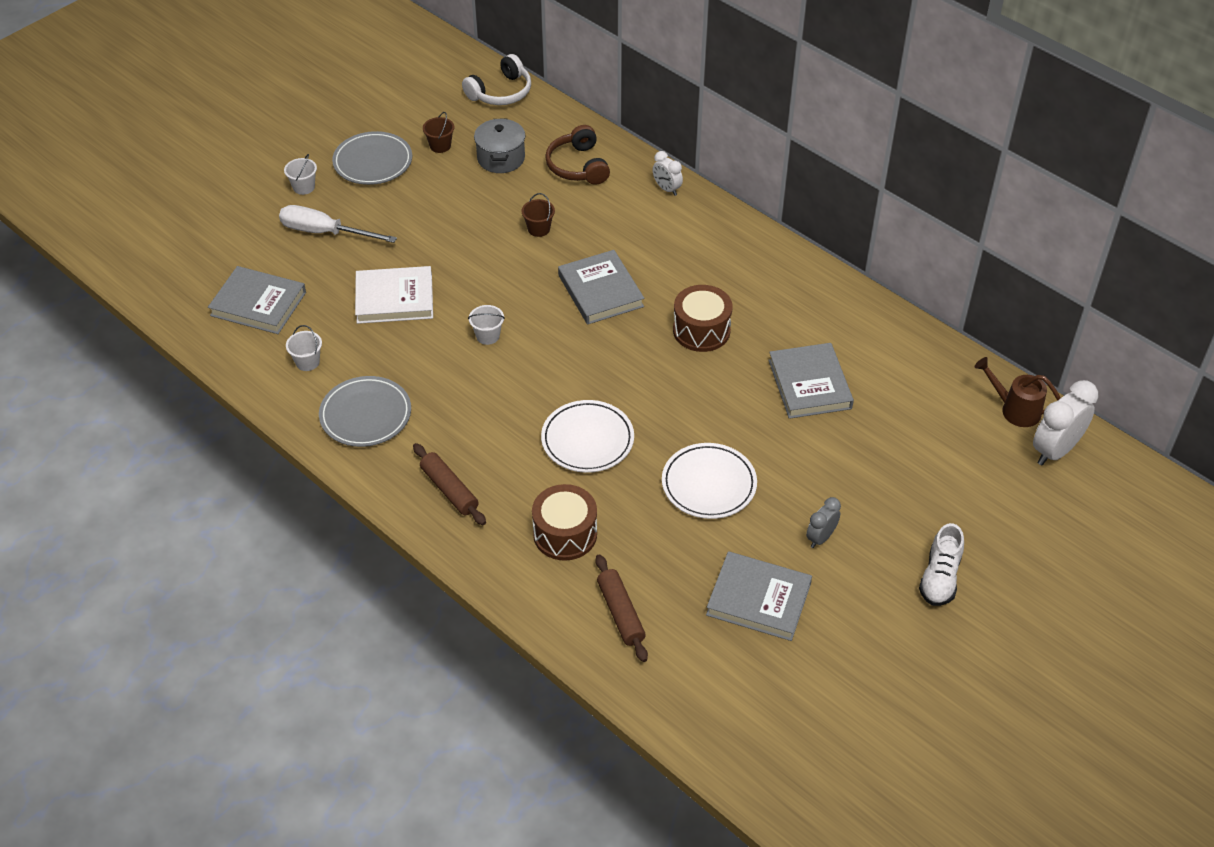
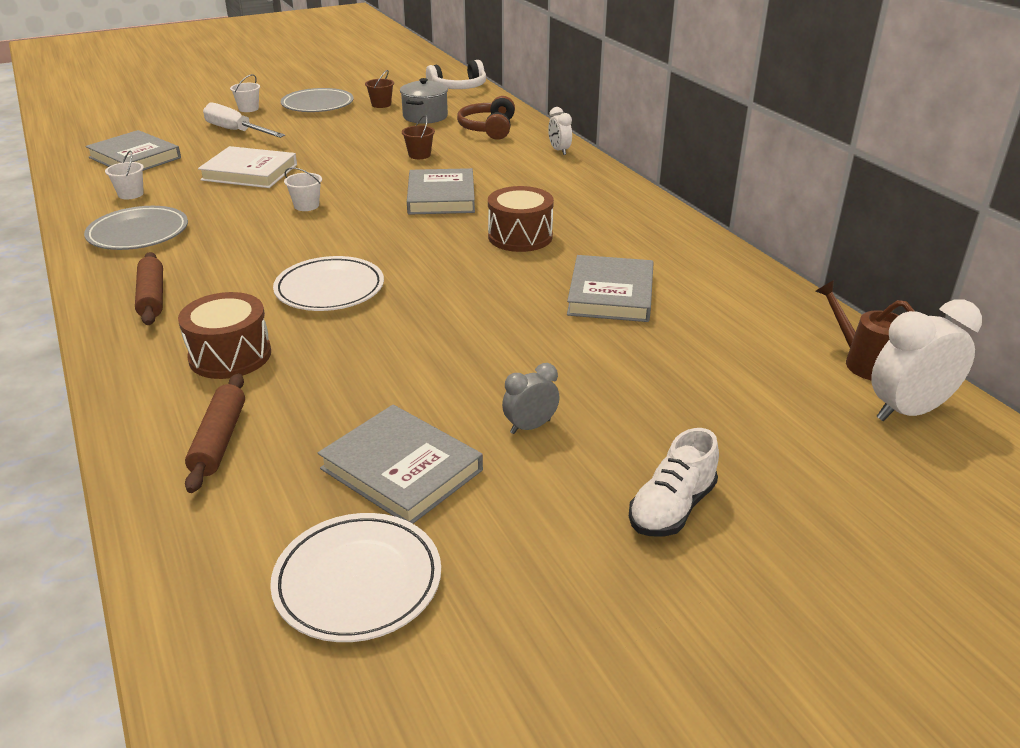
camera: 20 degrees right, 15 degrees down
white plate [662,443,757,519] -> white plate moved to [270,513,441,642]

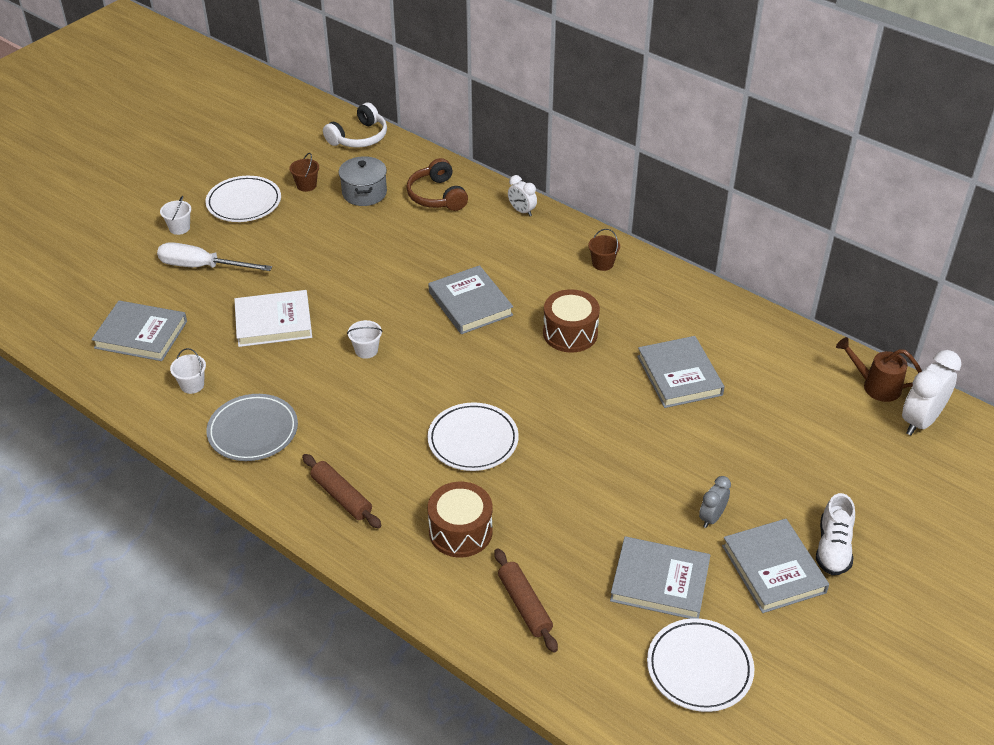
camera: 25 degrees left, 10 degrees up
grey plate [281,88,354,112] -> white plate [205,176,281,222]
brown bucket [402,115,435,159] -> brown bucket moved to [588,229,620,271]
none -> grey book [722,519,829,613]

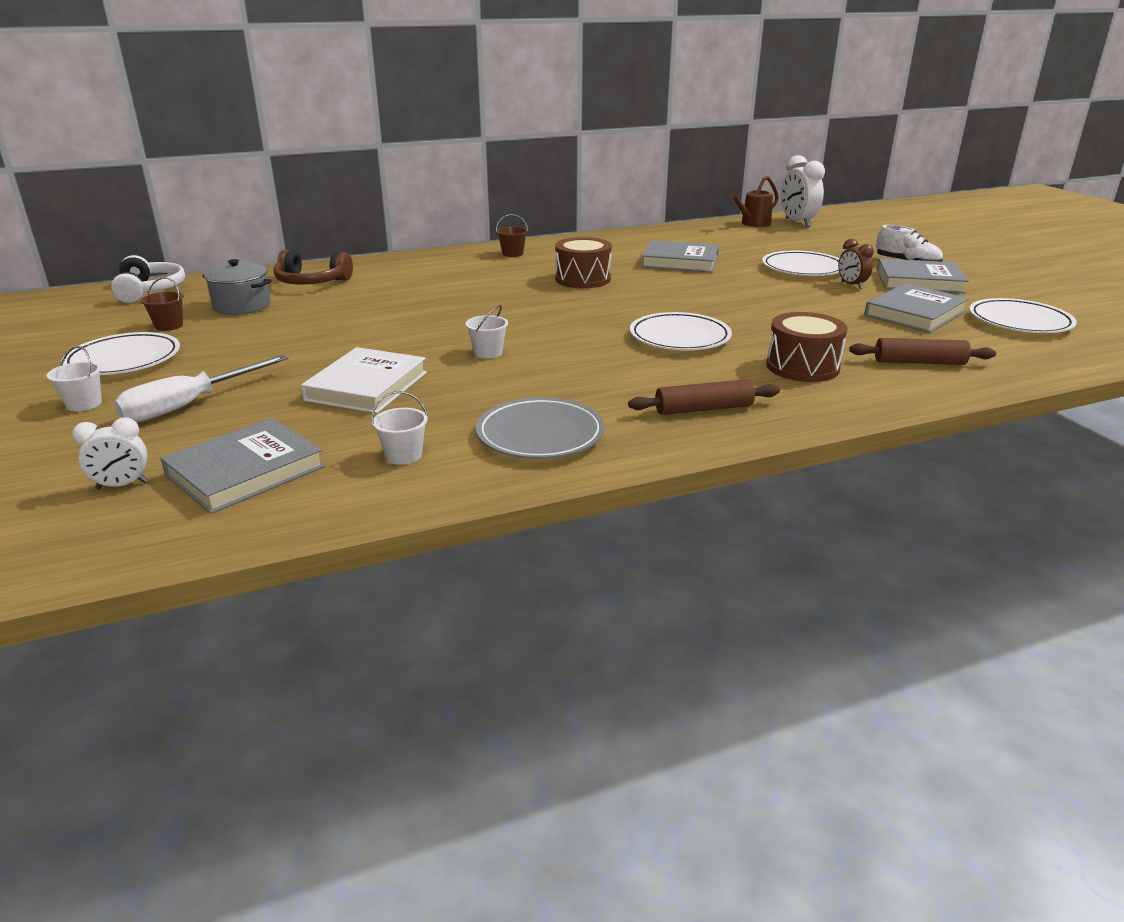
camera: 60 degrees left, 15 degrees down
grey book [428,265,513,334] -> none
white clock [508,175,537,216] -> white clock moved to [72,417,148,489]
grey clock [699,476,731,528] -> brown clock [838,239,874,289]
none -> white plate [762,250,840,276]

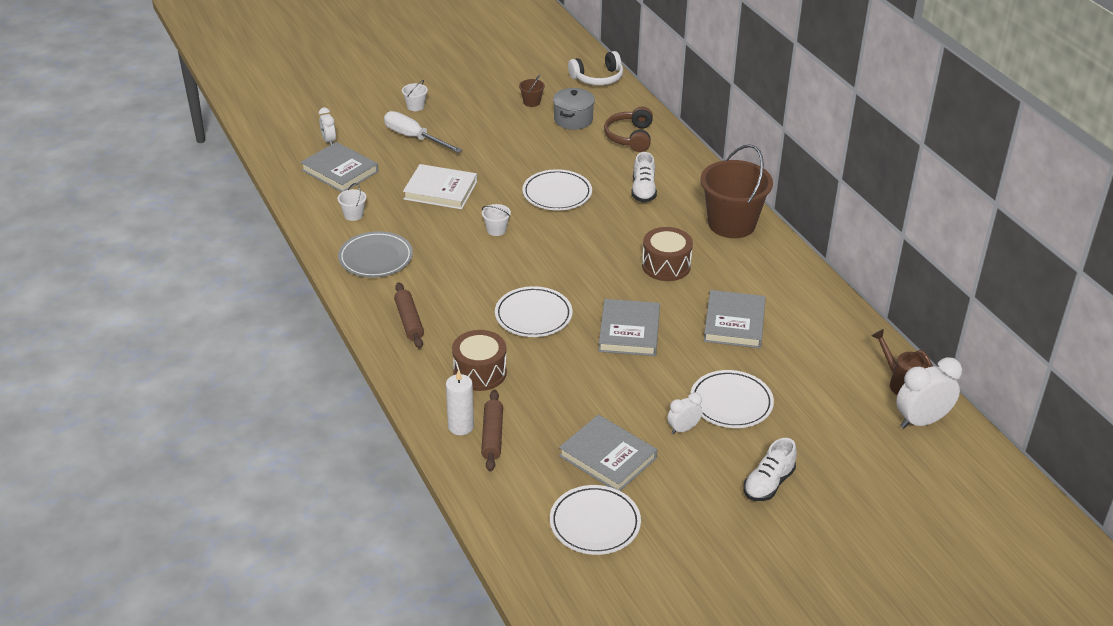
camera: 85 degrees right, 10 degrees up
white plate [62,332,180,375] -> white plate moved to [522,169,592,210]
brown bucket [496,214,528,257] -> brown bucket [701,144,773,238], size x2.47
brown clock [838,239,874,289] -> white clock [667,392,702,434]
grey book [877,258,969,294] -> grey book moved to [599,299,660,356]
none -> white candle [446,370,474,435]
none -> white shoe [631,152,657,202]

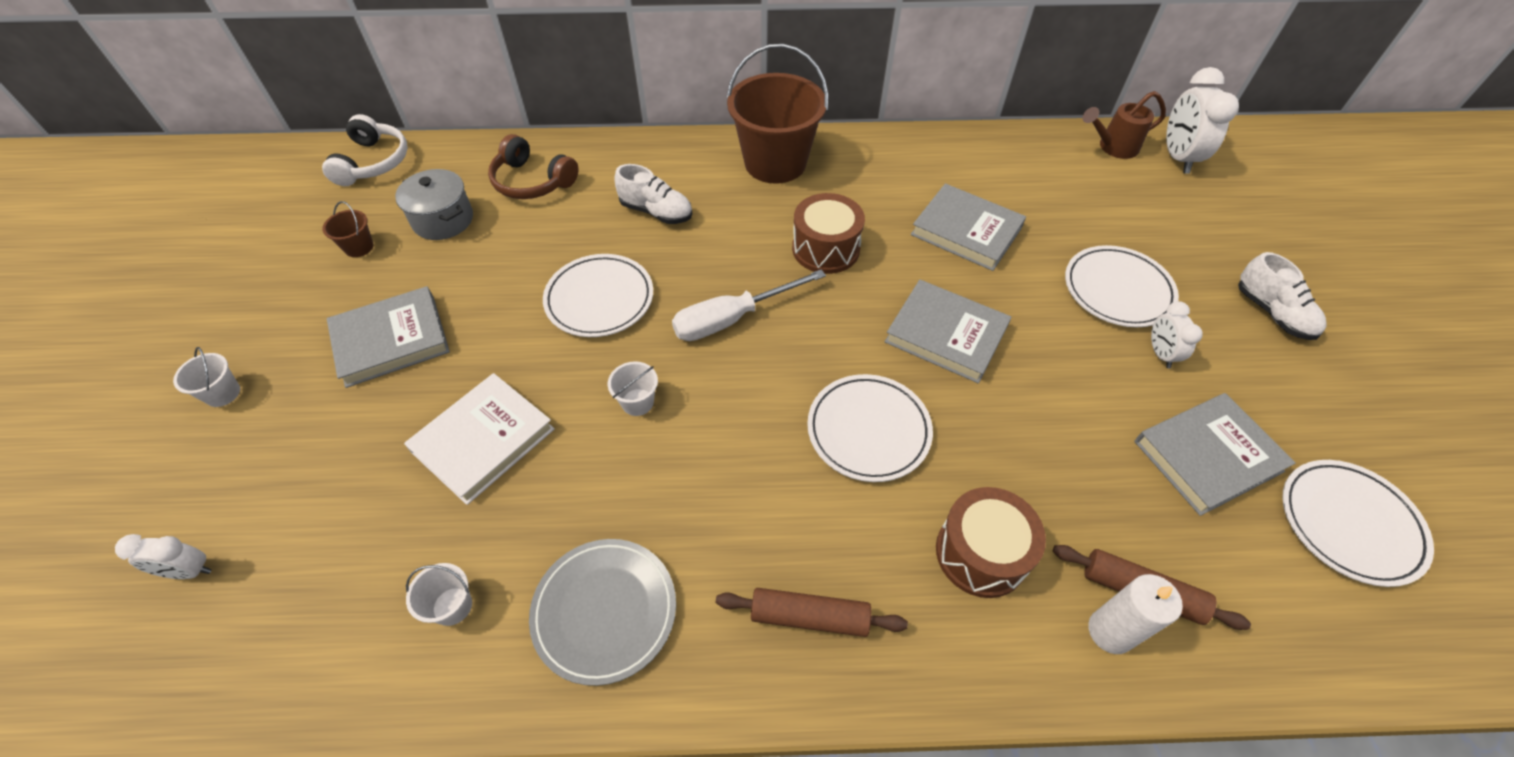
camera: 65 degrees left, 15 degrees up
grey book [301,142,378,192] -> grey book moved to [327,286,450,388]
white screwdriver [384,111,462,153] -> white screwdriver moved to [672,269,826,341]

